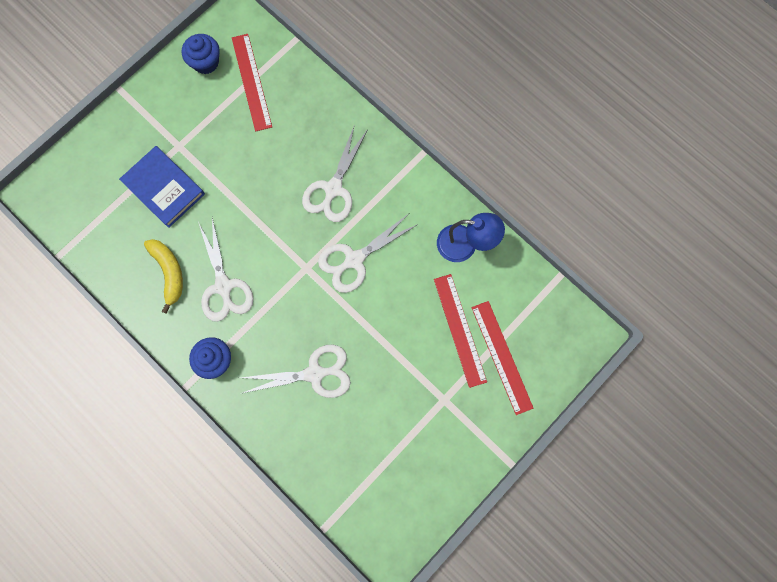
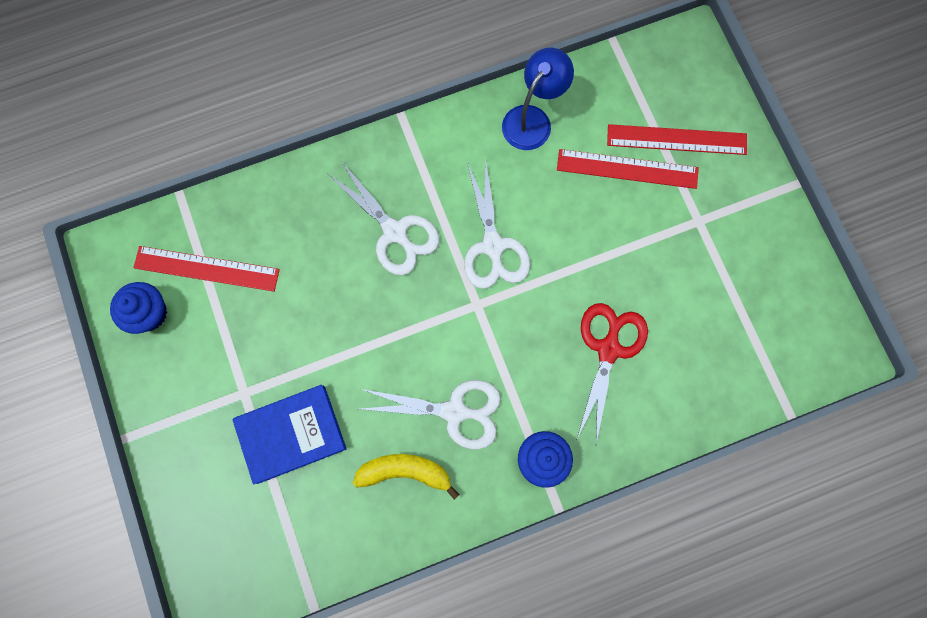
camera: 65 degrees left, 0 degrees up
white scissors [240,345,351,398] -> red scissors [577,303,648,444]

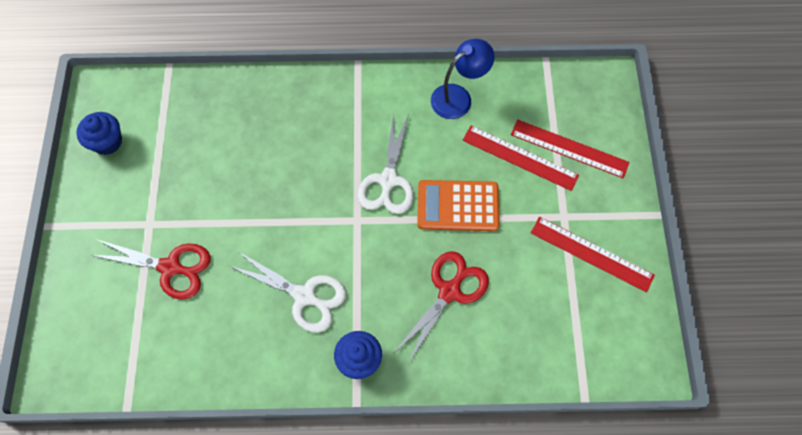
camera: 20 degrees right, 10 degrees down
red ruler [133,246,280,292] -> red ruler moved to [531,217,655,292]
blue book [232,385,347,484] -> red scissors [90,239,211,300]
white scissors [327,162,439,275] -> none
yellow banana [353,454,460,500] -> none
none -> orange calculator [417,180,499,231]

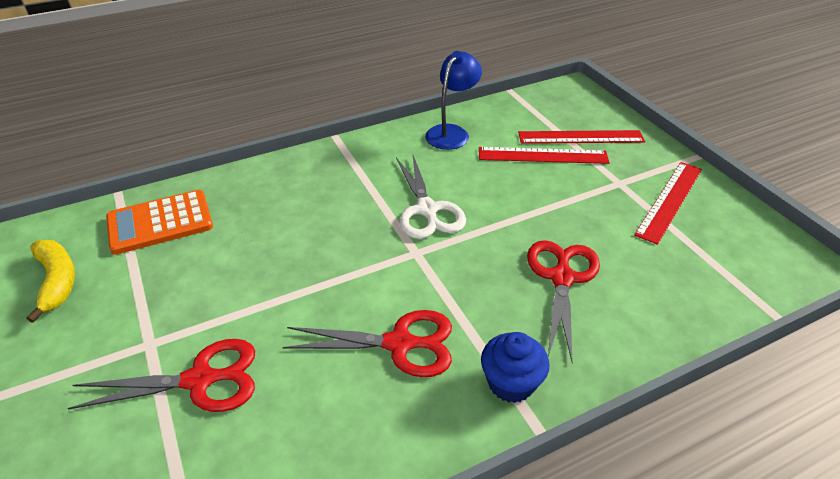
camera: 25 degrees left, 25 degrees down
blue cupcake [76,112,122,155] -> yellow banana [27,240,75,323]
white scissors [229,252,346,333] -> red scissors [283,310,452,377]
orange calculator [417,180,499,231] -> orange calculator moved to [106,190,213,255]
red ruler [531,217,655,292] -> red ruler turned 60 degrees counterclockwise [634,162,702,245]

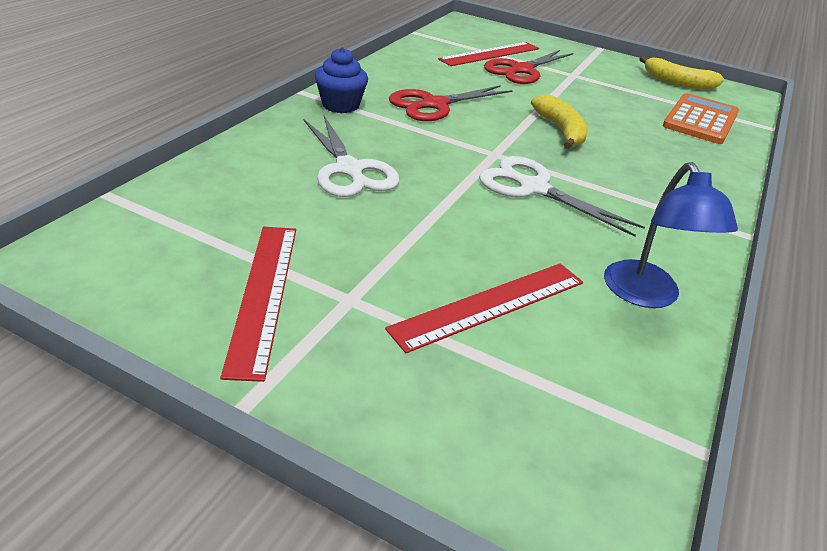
camera: 140 degrees right, 5 degrees down
red ruler [518,130,645,144] -> red ruler moved to [438,42,539,66]
red scissors [527,240,600,363] -> white scissors [304,116,399,197]
none -> yellow banana [531,95,588,149]

